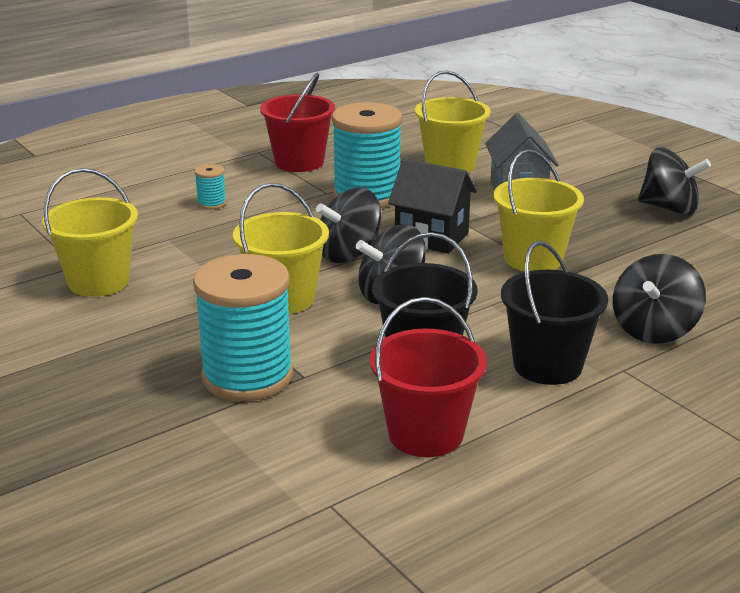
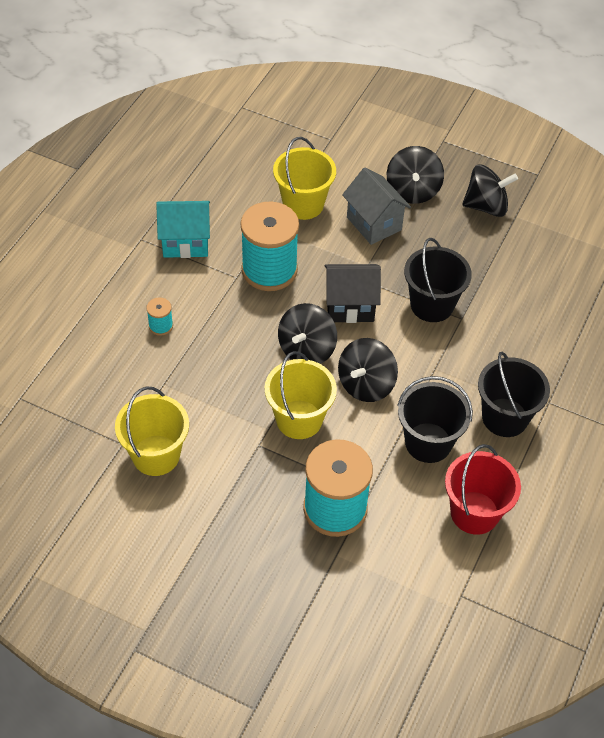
camera: 30 degrees left, 25 degrees up
red bucket [260,73,335,172] -> turquoise house [156,201,210,258]
yellow bucket [493,149,584,271] -> black bucket [404,238,472,322]
black spinning top [613,254,706,344] -> black spinning top moved to [387,146,444,204]

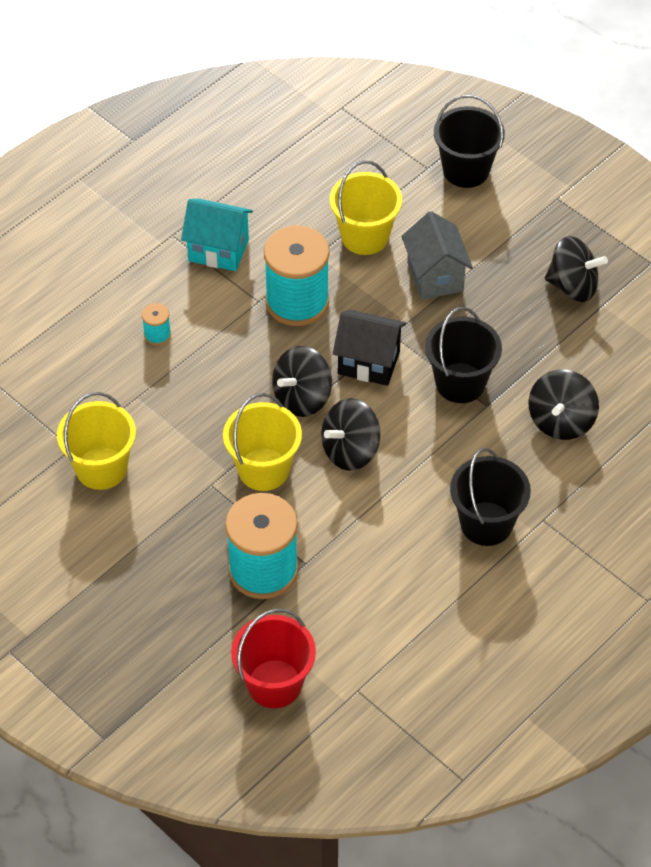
camera: 20 degrees right, 0 degrees up
black spinning top [387,146,444,204] -> black spinning top moved to [528,369,599,440]
black bucket [397,376,473,463] -> black bucket moved to [434,95,505,188]
red bucket [445,444,521,535] -> red bucket moved to [231,609,316,708]

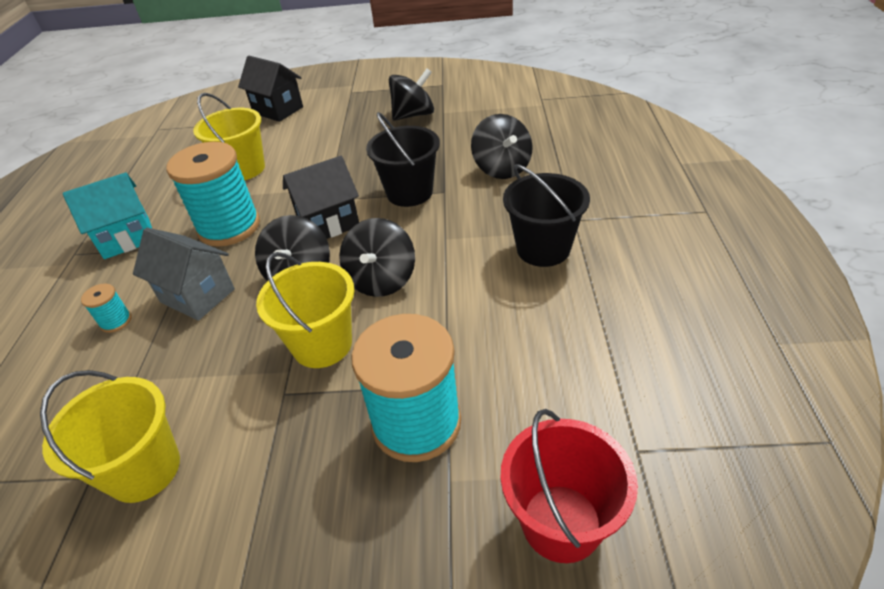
camera: 40 degrees left, 10 degrees down
grey house [401,211,473,300] -> grey house moved to [133,228,235,321]
black bucket [434,95,505,188] -> black house [238,56,303,122]

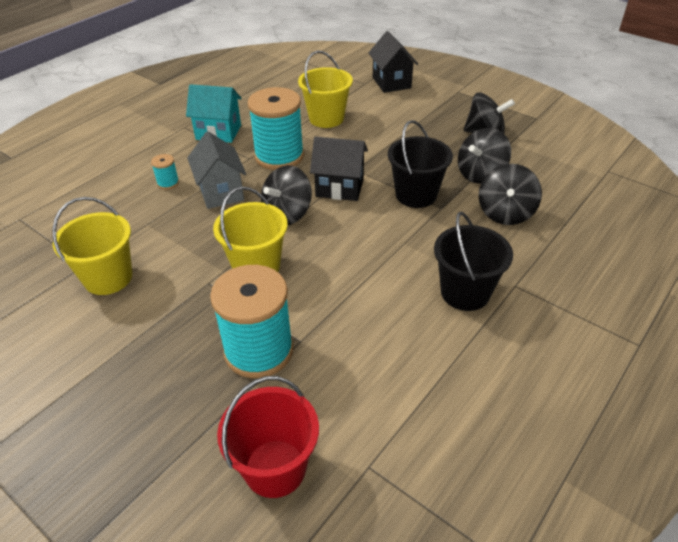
camera: 35 degrees right, 0 degrees up
black spinning top [339,218,415,297] -> black spinning top moved to [458,128,511,184]

